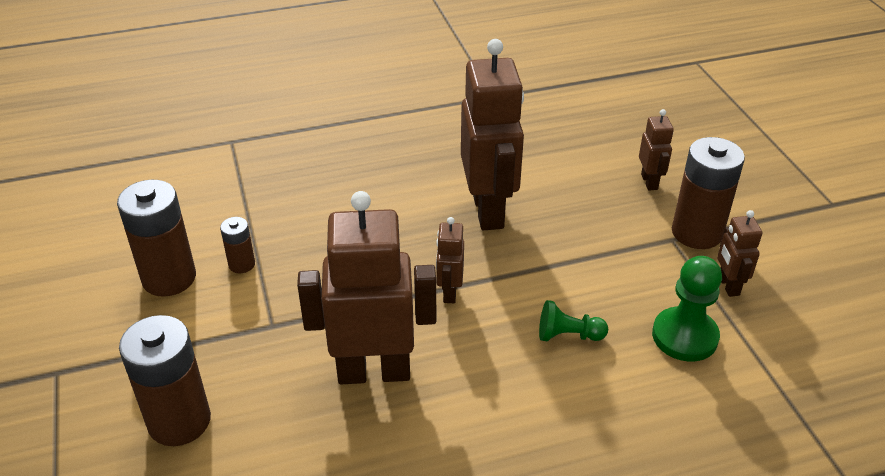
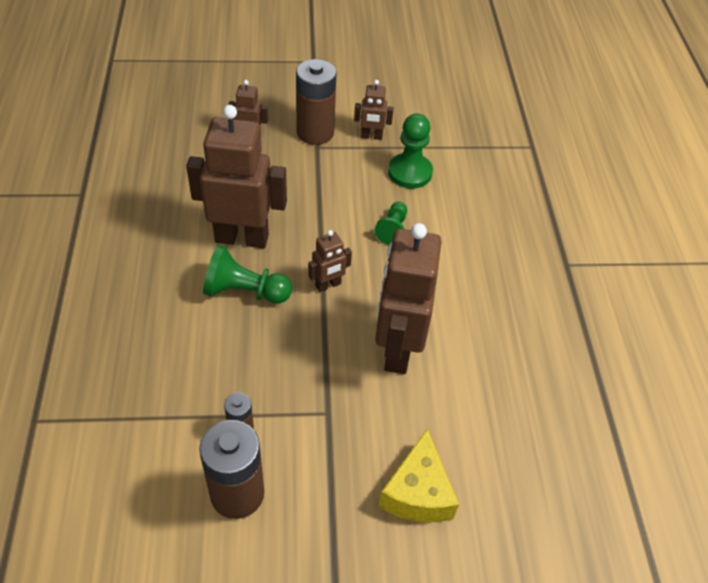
camera: 80 degrees left, 10 degrees up
brown battery [119,315,211,446] -> yellow cheese [379,429,459,522]
brown robot [436,217,464,303] -> brown robot turned 45 degrees counterclockwise [308,230,352,292]
none -> green pawn [203,245,292,304]

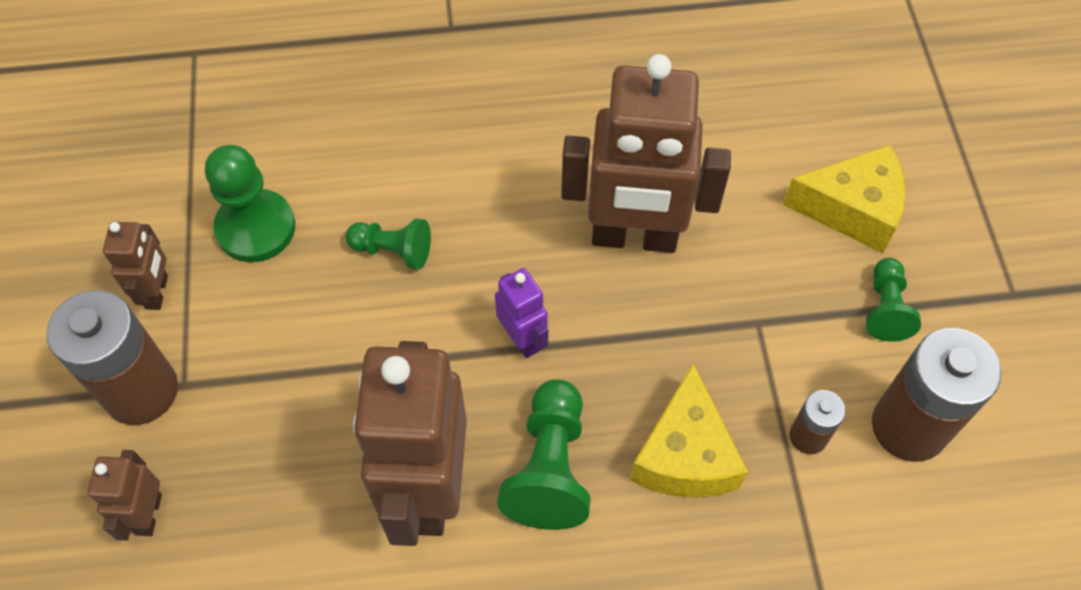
camera: 90 degrees left, 10 degrees up
brown robot [308,230,352,292] -> purple robot [495,268,548,358]
none -> yellow cheese [630,364,748,498]
none -> green pawn [866,258,921,342]

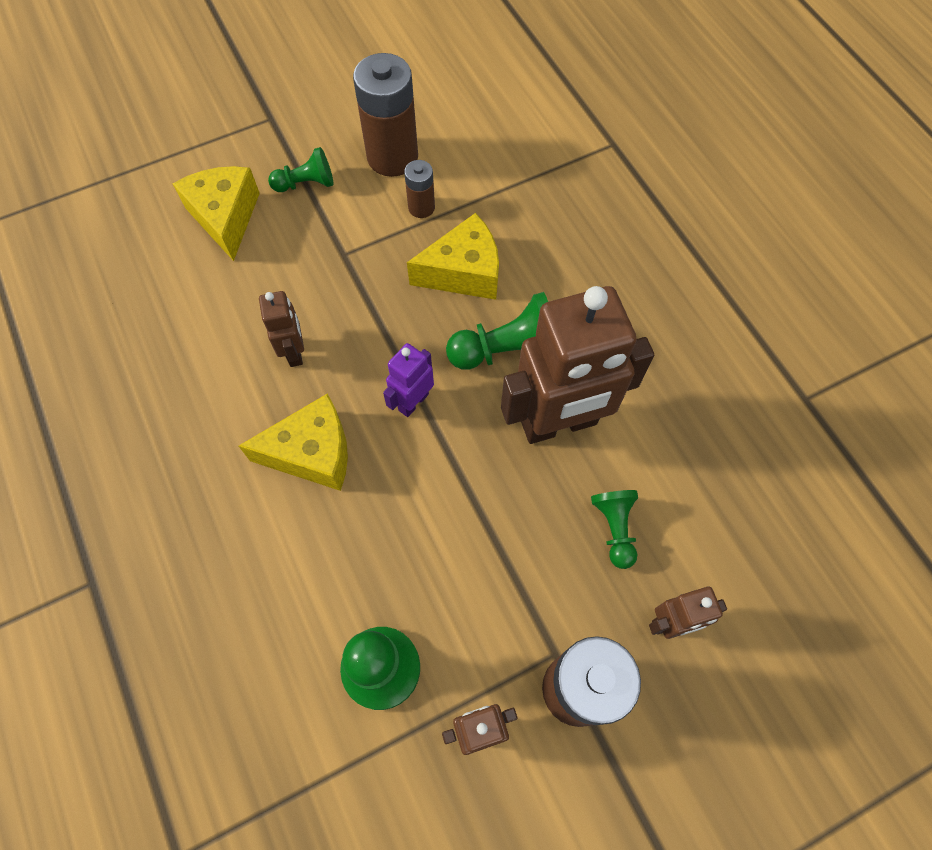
camera: 110 degrees left, 5 degrees up
green pawn [345,219,431,270] -> green pawn moved to [591,490,638,569]
brown robot [561,54,731,253] -> brown robot [259,291,304,367], size x0.47
none -> yellow cheese [239,394,348,491]

